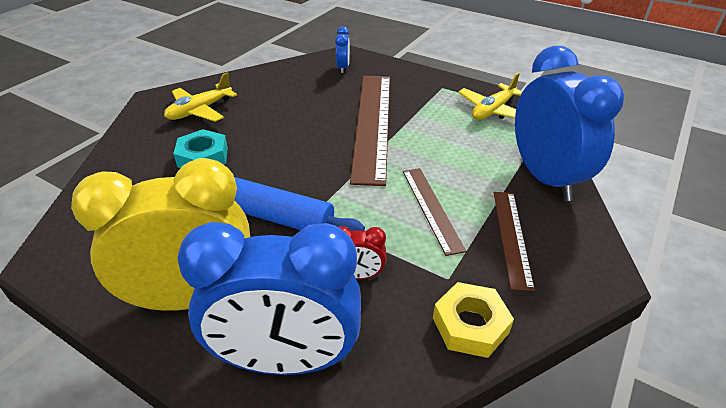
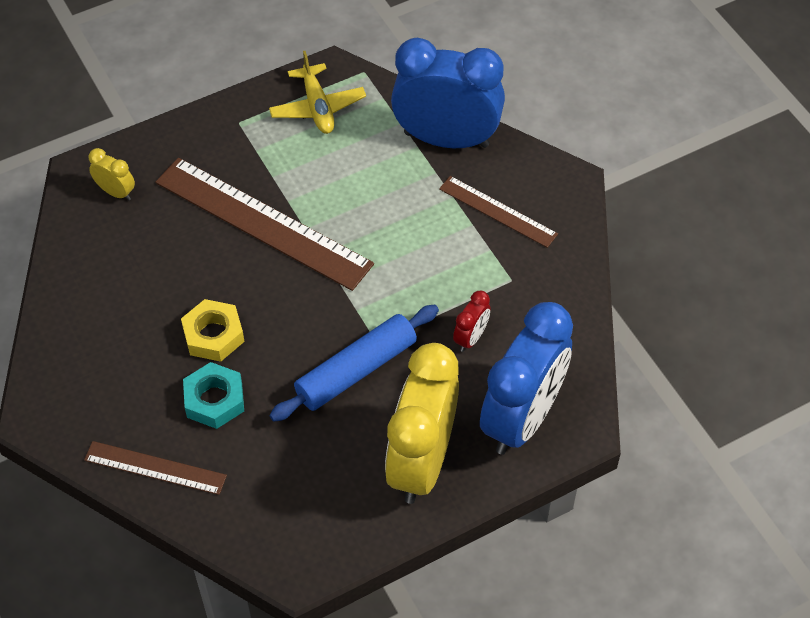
camera: 60 degrees left, 15 degrees up
yellow plane [164,72,237,122] -> none
blue clock [335,26,350,73] -> yellow clock [89,148,135,200]
brown ruler [403,168,466,256] -> brown ruler moved to [84,441,227,495]
yellow nut [433,282,514,358] -> yellow nut moved to [181,299,244,362]

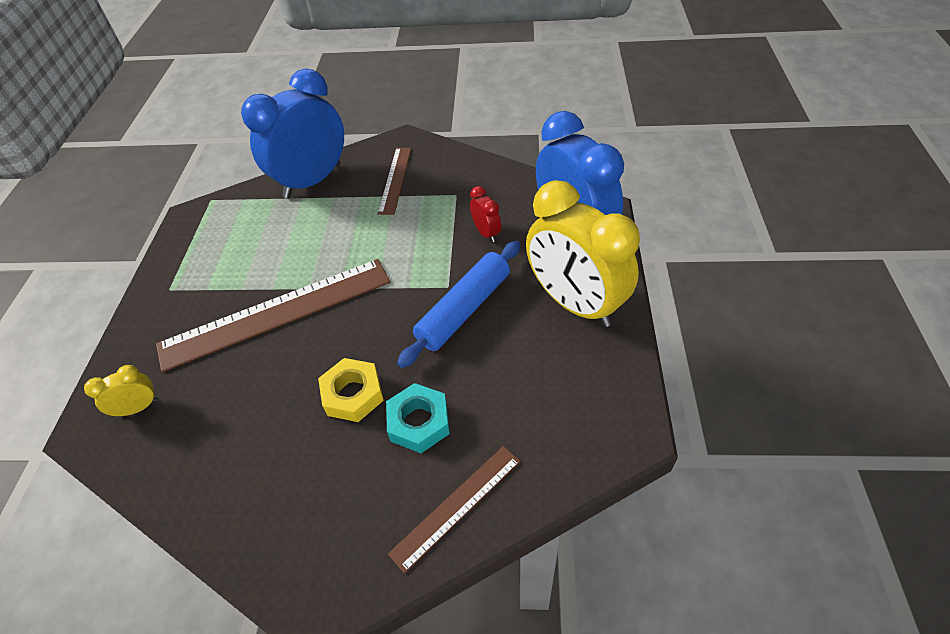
camera: 55 degrees left, 5 degrees down
yellow plane [269,51,366,134] -> none
blue rolling pin [269,305,439,422] -> blue rolling pin turned 45 degrees clockwise [397,241,520,368]
brown ruler [439,176,558,248] -> brown ruler turned 60 degrees counterclockwise [378,148,411,215]

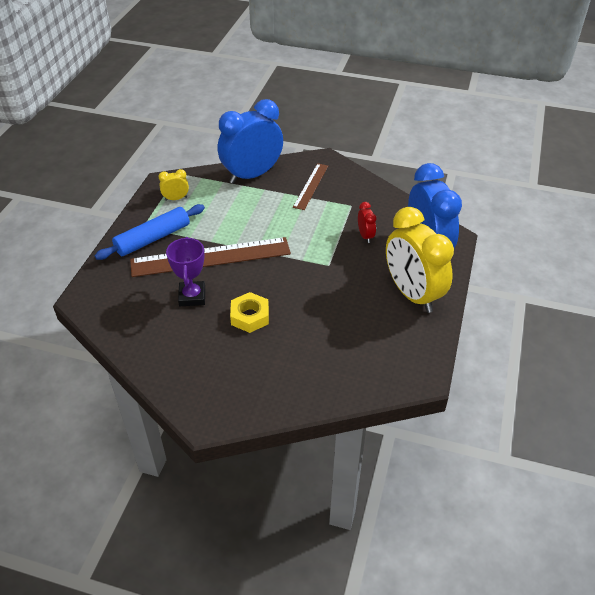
camera: 10 degrees right, 5 degrees down
yellow clock [84,365,158,417] -> yellow clock moved to [159,169,189,201]
turquoise nut [386,383,450,453] -> none
brown ruler [388,446,520,573] -> none
blue rolling pin [397,241,520,368] -> blue rolling pin moved to [95,204,205,260]
none -> purple trophy [166,237,205,306]

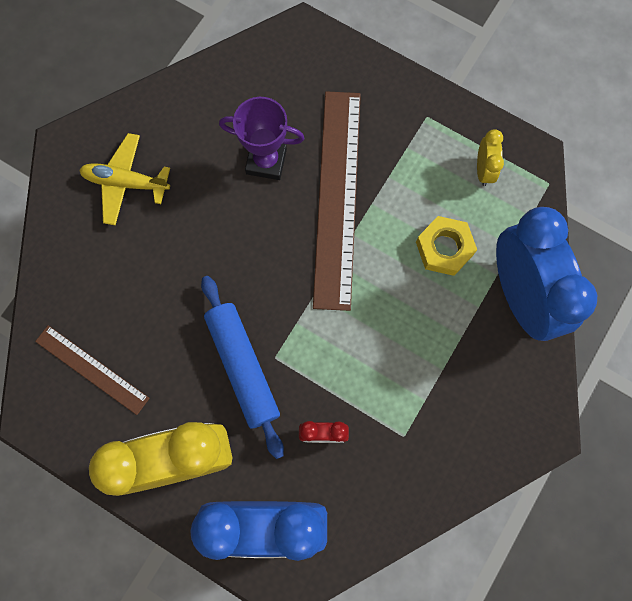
camera: 105 degrees right, 30 degrees up
blue rolling pin [95,204,205,260] -> blue rolling pin moved to [201,276,284,459]
yellow nut [230,292,269,333] -> yellow nut moved to [416,216,477,276]
brown ruler [293,163,328,210] -> brown ruler moved to [35,325,150,415]
none -> yellow plane [79,133,170,225]

